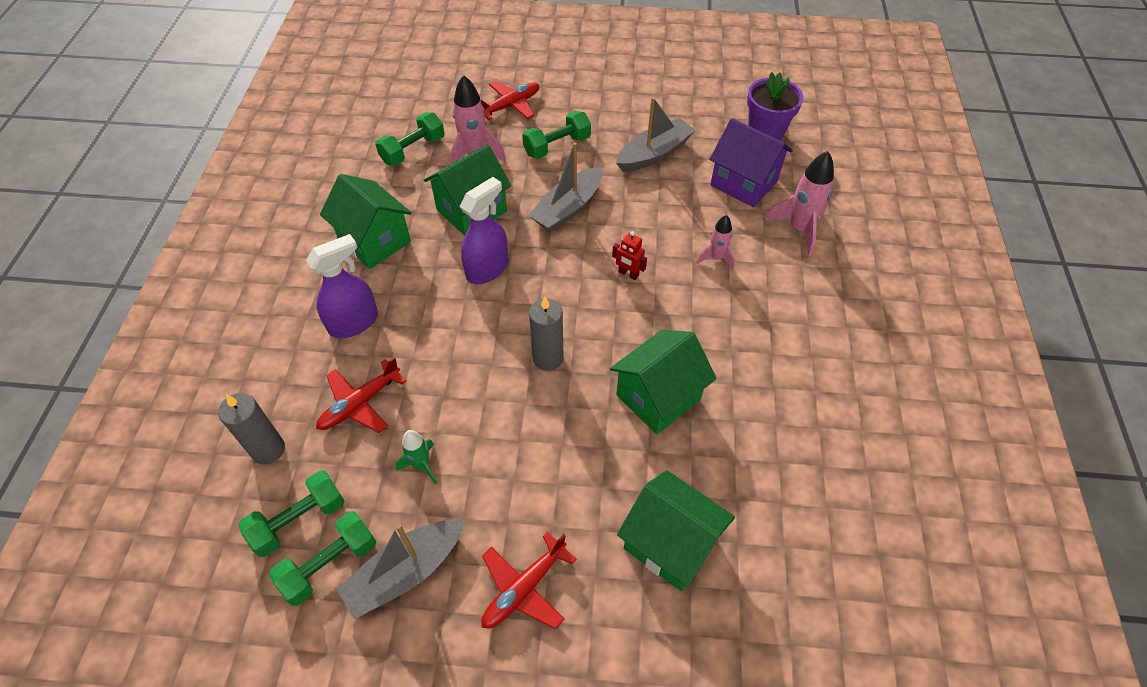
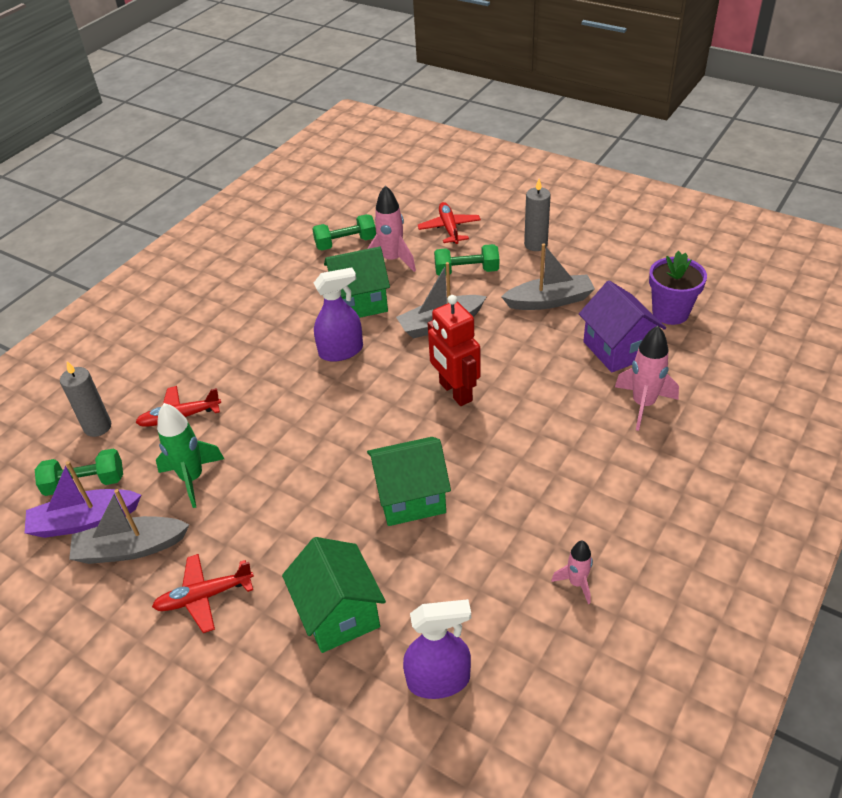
camera: 30 degrees right, 10 degrees down
green dumbbell [269,511,377,606] -> purple boat [25,461,141,538]
purple spray bottle [306,234,378,338] -> purple spray bottle moved to [403,599,471,699]
green house [320,174,412,269] -> none
green rocket [395,430,437,485] -> green rocket [156,403,224,508], size x1.69
red plane [480,81,539,120] -> red plane turned 90 degrees counterclockwise [418,202,481,244]
grey candle [529,297,564,371] -> grey candle moved to [524,179,551,251]
red robot [612,231,647,280] -> red robot [427,295,481,406], size x2.09
pink rocket [696,215,735,269] -> pink rocket moved to [551,541,593,604]

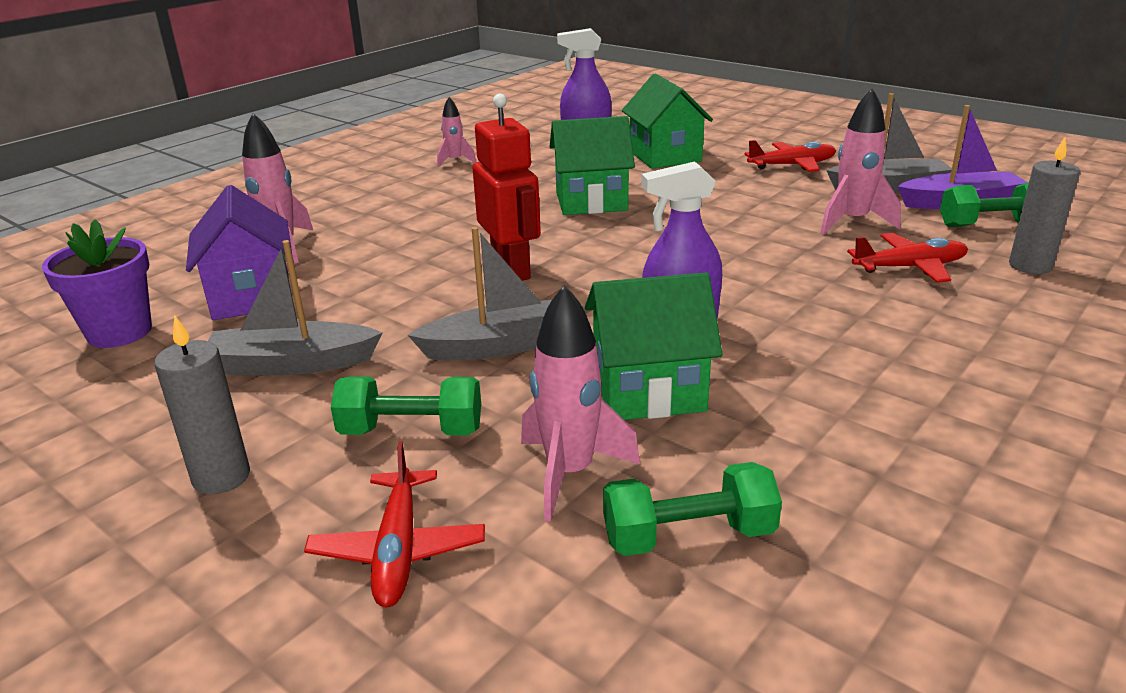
camera: 175 degrees left, 15 degrees down
green rocket [156,403,224,508] -> pink rocket [820,88,901,235]

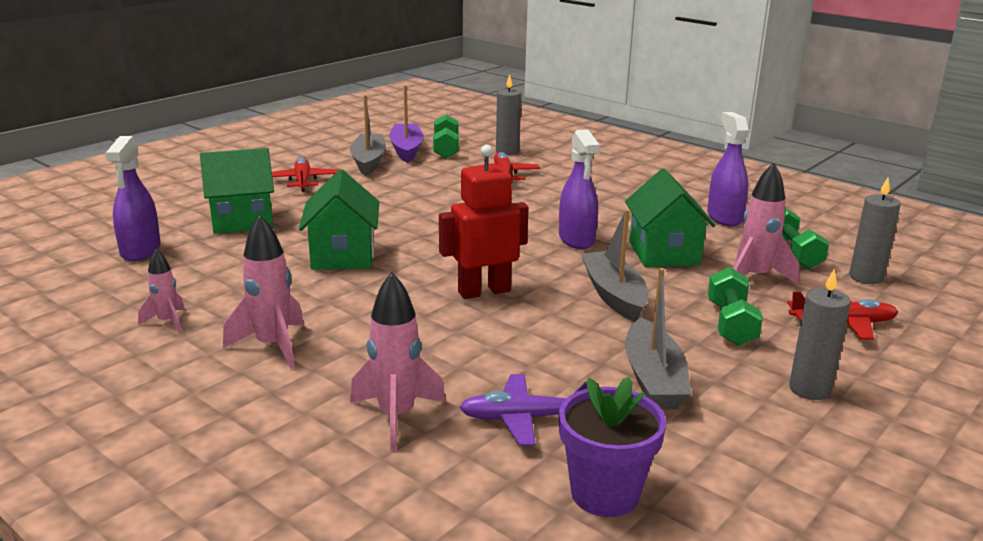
camera: 90 degrees left, 5 degrees down
purple house [186,185,292,320] -> purple plane [459,374,587,446]
pink rocket [820,88,901,235] -> pink rocket moved to [223,214,304,369]
none -> purple spray bottle [707,112,749,226]
none -> grey candle [849,178,901,284]

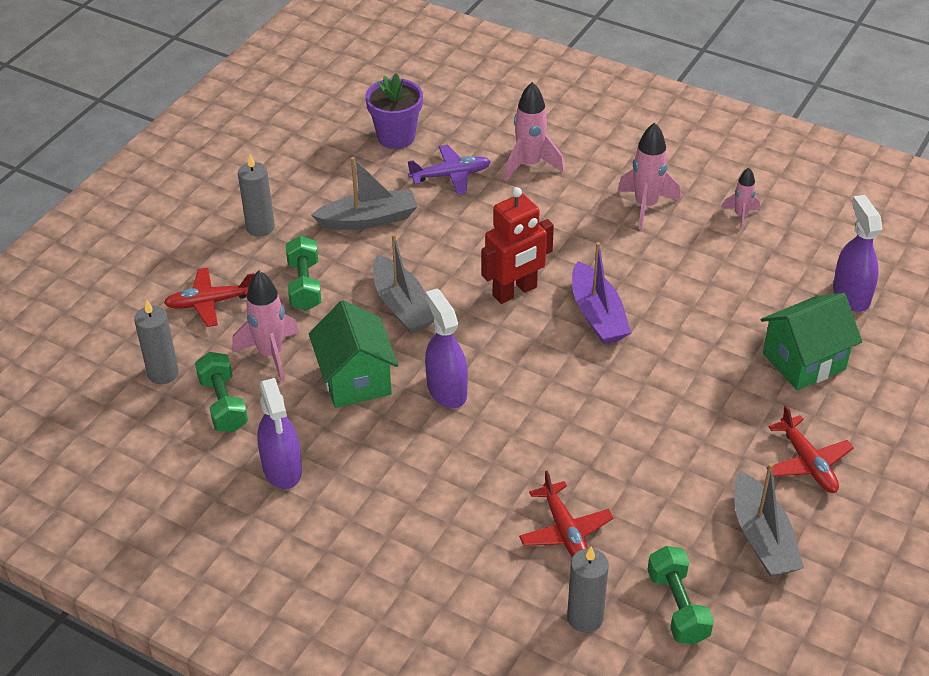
camera: 170 degrees right, 20 degrees up
green house [299,169,379,270] -> none
purple boat [389,85,424,163] -> purple boat moved to [572,242,631,344]
grey boat [625,268,692,409] -> grey boat turned 90 degrees clockwise [311,157,417,230]

